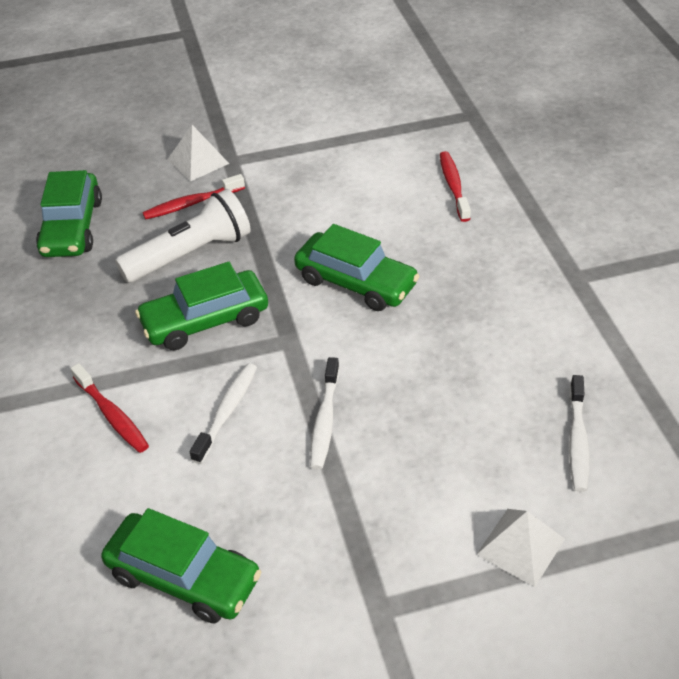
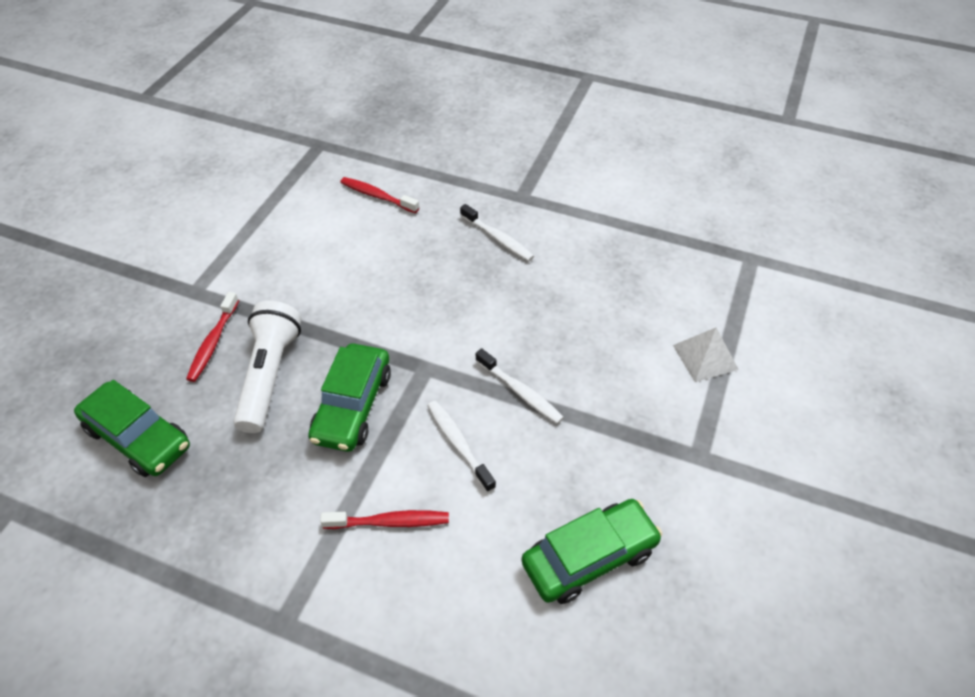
camera: 55 degrees left, 5 degrees up
white pyramid [167,125,229,182] -> none
green car [294,224,419,311] -> none
white toothbrush [569,375,589,492] -> white toothbrush moved to [460,204,534,261]

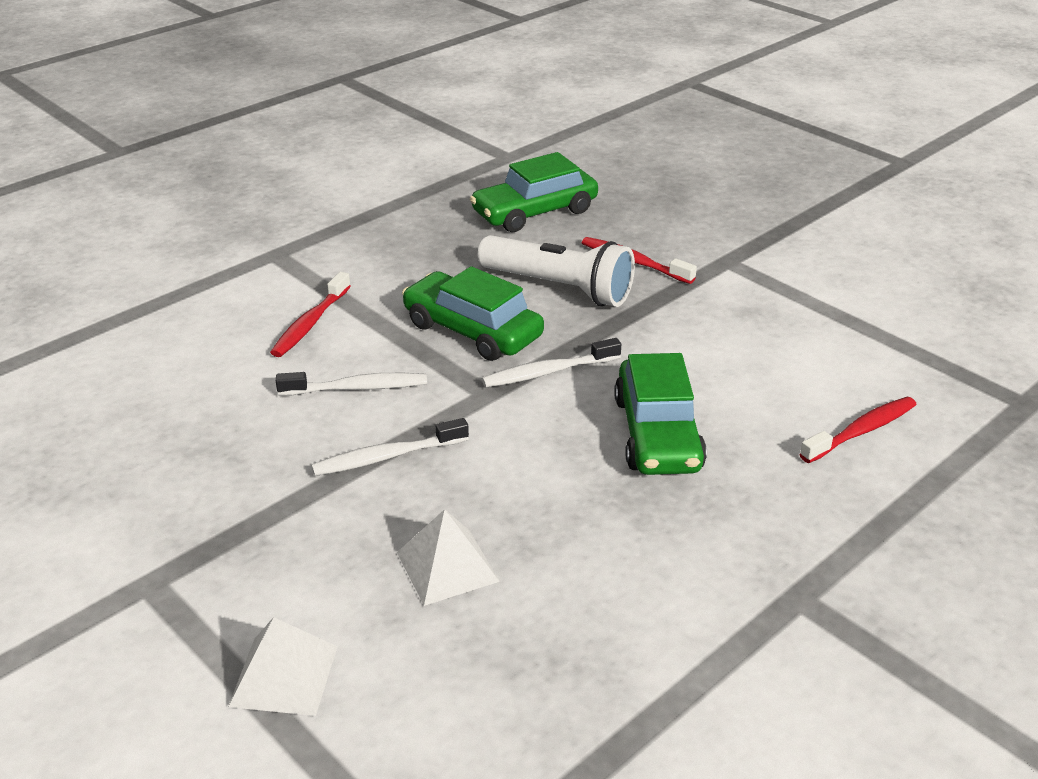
camera: 115 degrees right, 15 degrees down
white toothbrush [460,204,534,261] -> white toothbrush moved to [482,338,621,387]
green car [521,499,662,604] -> green car moved to [614,353,707,475]
none -> white pyramid [397,509,500,606]

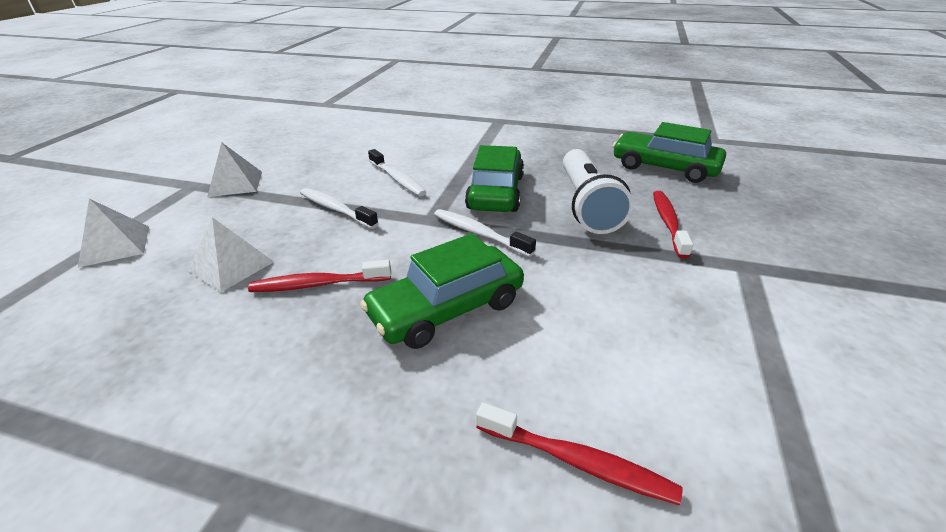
camera: 60 degrees right, 0 degrees up
red toothbrush [270,272,351,357] -> red toothbrush moved to [248,260,391,292]
none -> white pyramid [207,142,262,197]

